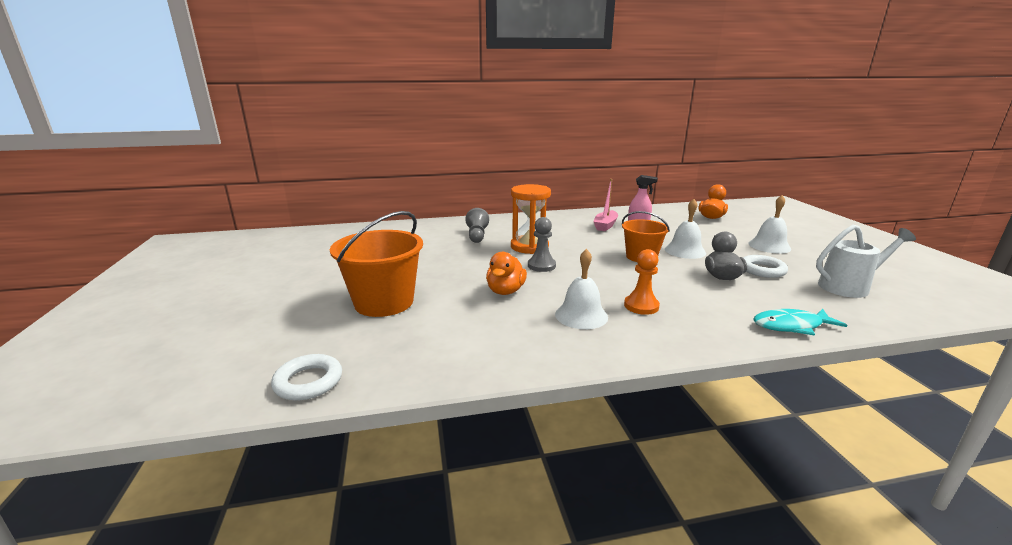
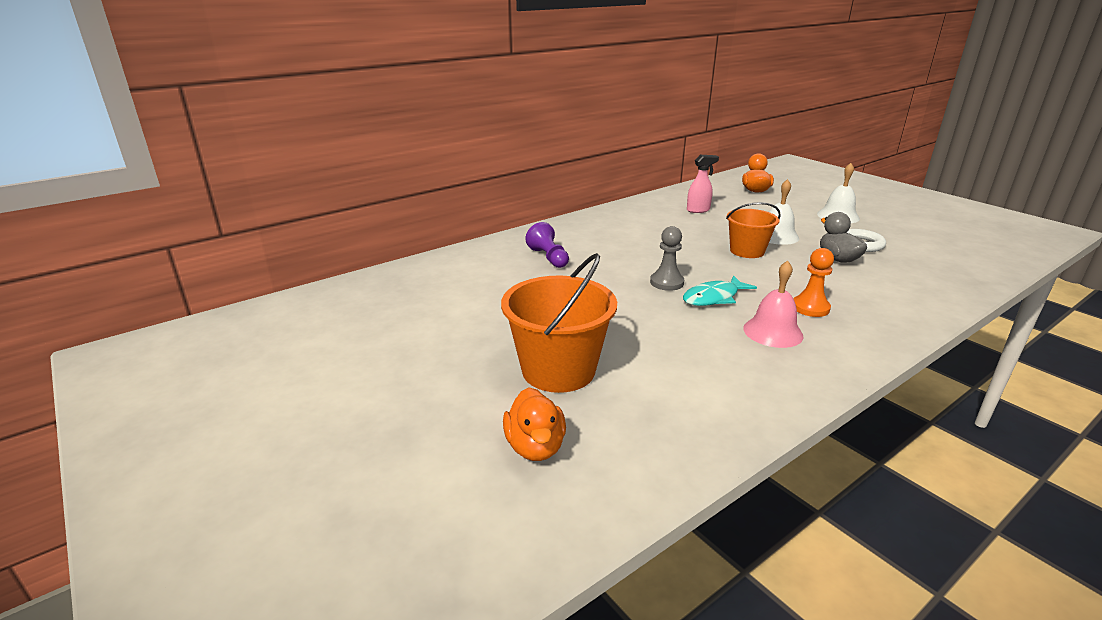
camera: 25 degrees left, 5 degrees up
white ring [271,354,342,400] -> none
grey pawn [465,208,489,243] -> purple pawn [525,222,569,268]
orange duck [486,252,527,295] -> orange duck moved to [503,388,566,461]
orange hourglass [511,184,551,254] -> none
white bell [555,249,608,329] -> pink bell [743,261,804,348]
pink boat [593,179,618,231] -> none
turquoise fish [753,309,847,336] -> turquoise fish moved to [683,275,757,306]
white watering can [816,225,916,298] -> none

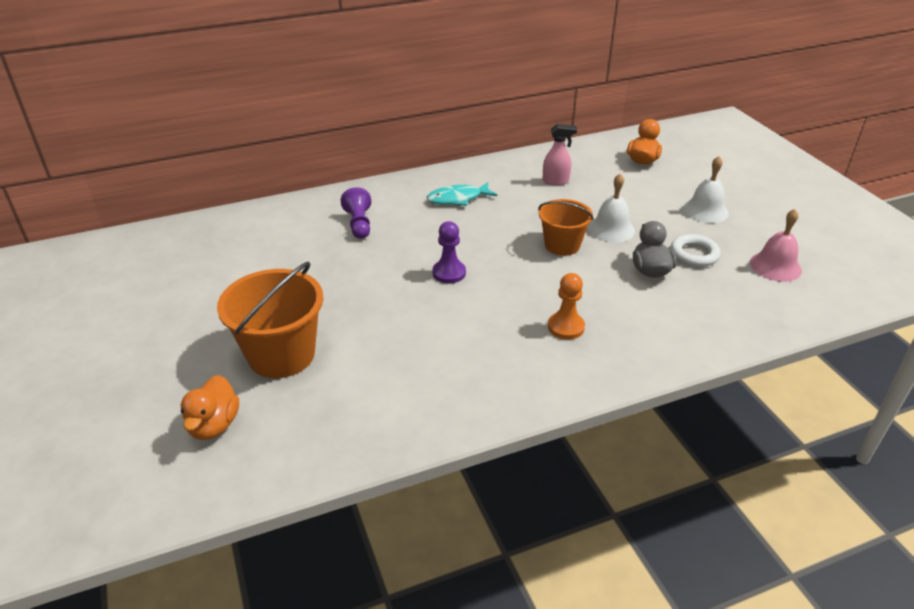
camera: 15 degrees right, 10 degrees up
grey pawn [650,226,684,291] -> purple pawn [433,221,466,284]
turquoise fish [683,275,757,306] -> turquoise fish moved to [427,182,497,206]
pink bell [743,261,804,348] -> pink bell moved to [750,209,802,282]

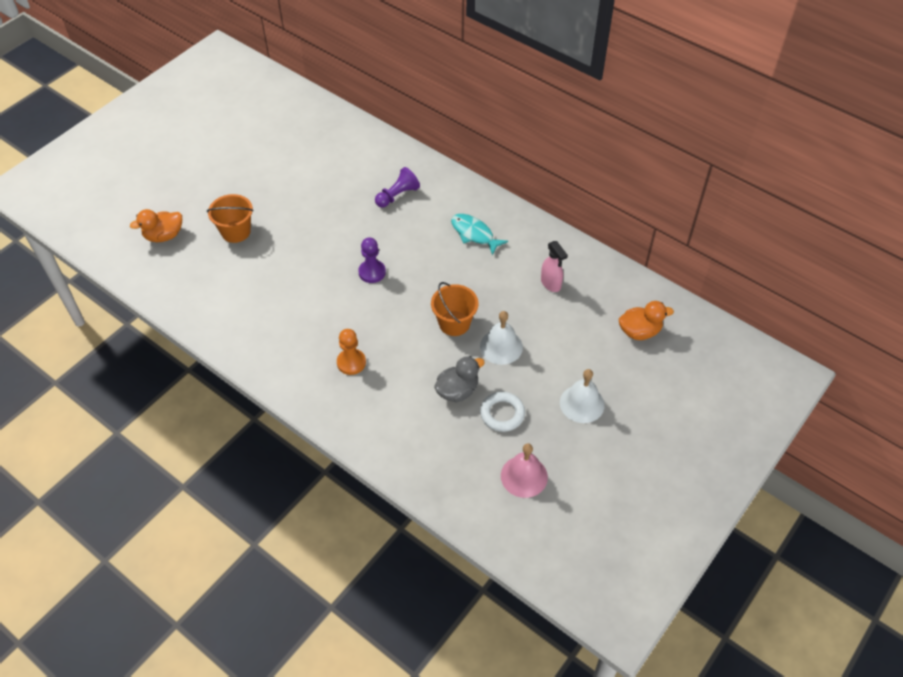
camera: 60 degrees right, 15 degrees up
orange bucket [217,262,323,378] -> orange bucket [207,194,253,243], size x0.64

